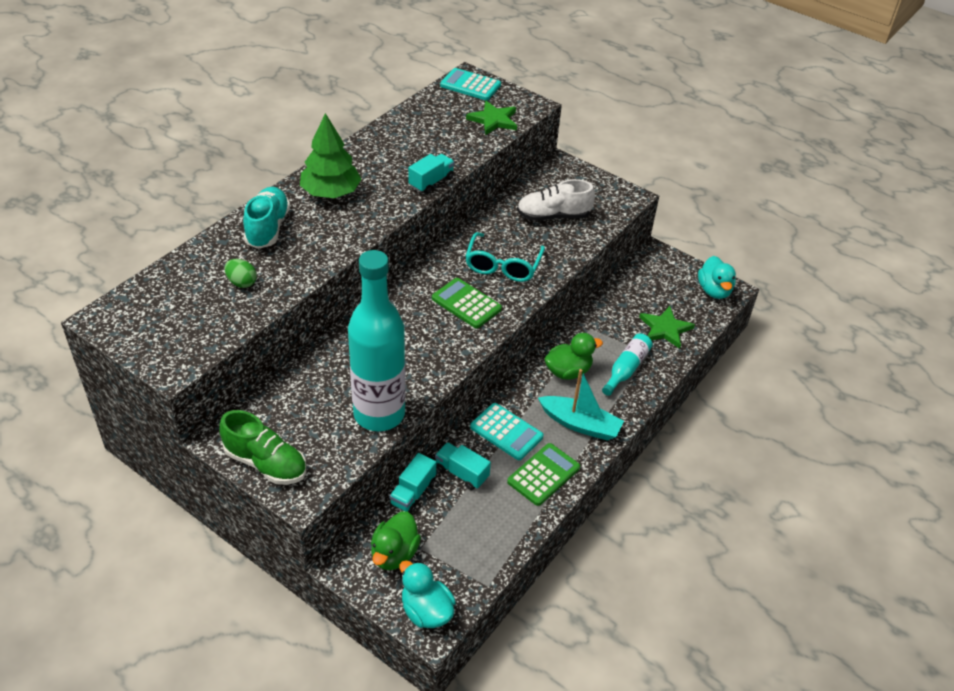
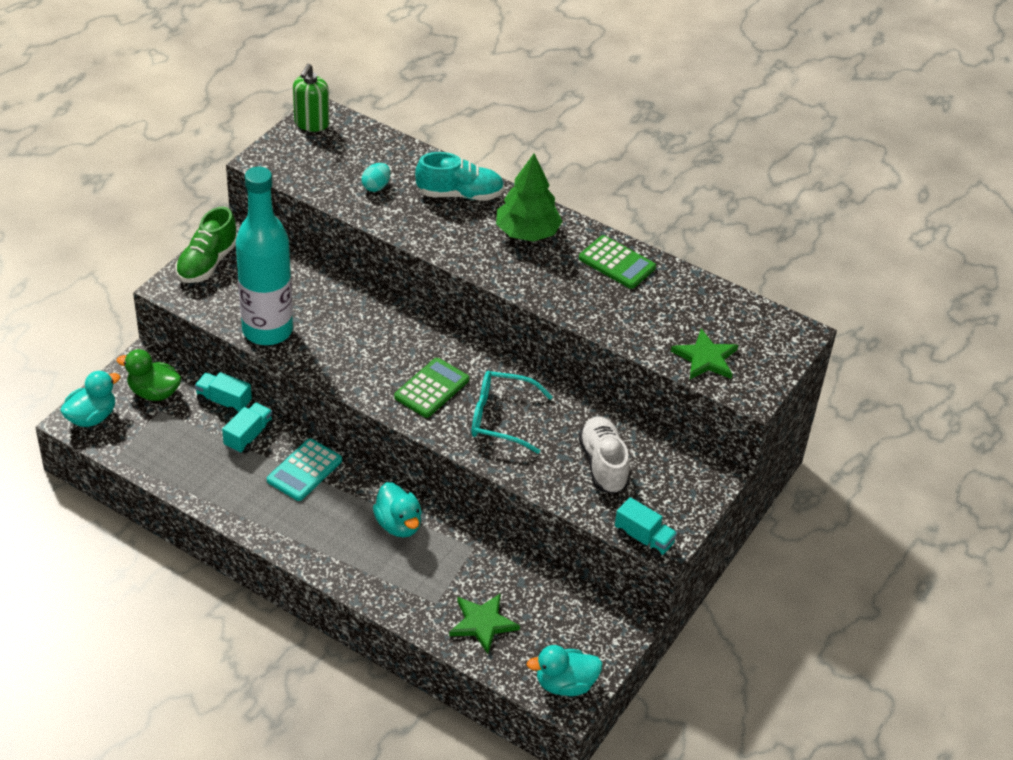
camera: 85 degrees right, 0 degrees up
green egg [225,259,257,288] -> turquoise egg [361,163,390,192]
turquoise truck [408,154,455,194] -> turquoise truck moved to [615,497,677,558]
turquoise calculator [440,68,501,100] -> none
green calculator [507,443,580,506] -> green calculator moved to [579,235,656,289]
turquoise boat [538,369,624,441] -> none
green duck [544,333,603,380] -> turquoise duck [373,482,422,538]
turquoise bottle [602,333,653,396] -> none
none -> green soap dispenser [293,64,329,132]

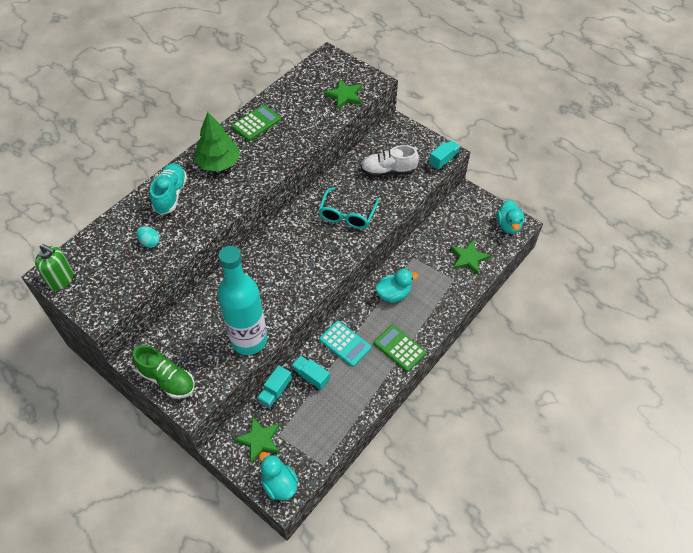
camera: 80 degrees left, 10 degrees up
green duck [117,349,182,401] -> green star [234,416,280,463]
green calculator [394,358,469,418] -> green calculator moved to [374,325,426,372]

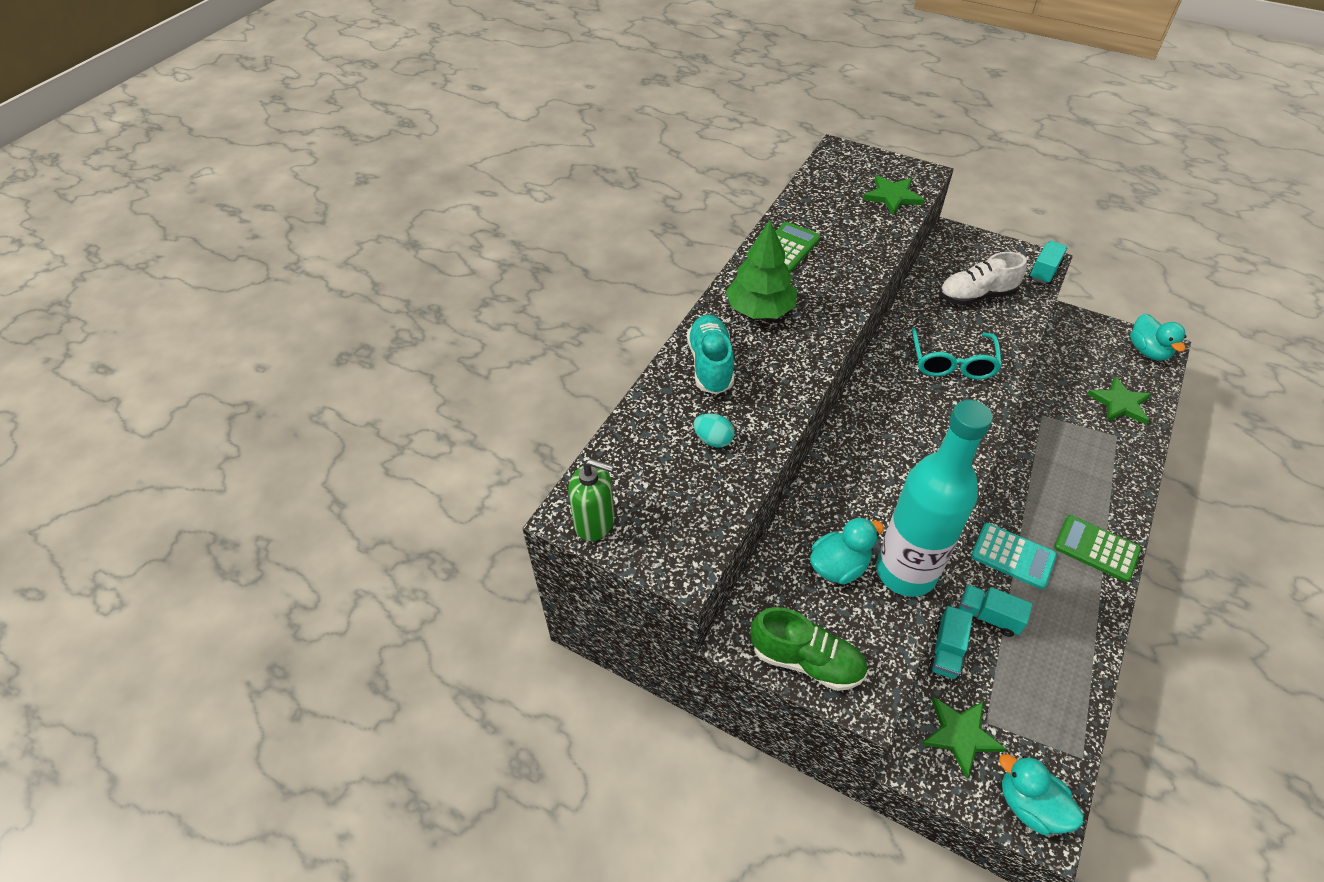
camera: 10 degrees left, 5 degrees down
turquoise duck [375,269,418,303] -> turquoise duck moved to [810,517,884,584]

